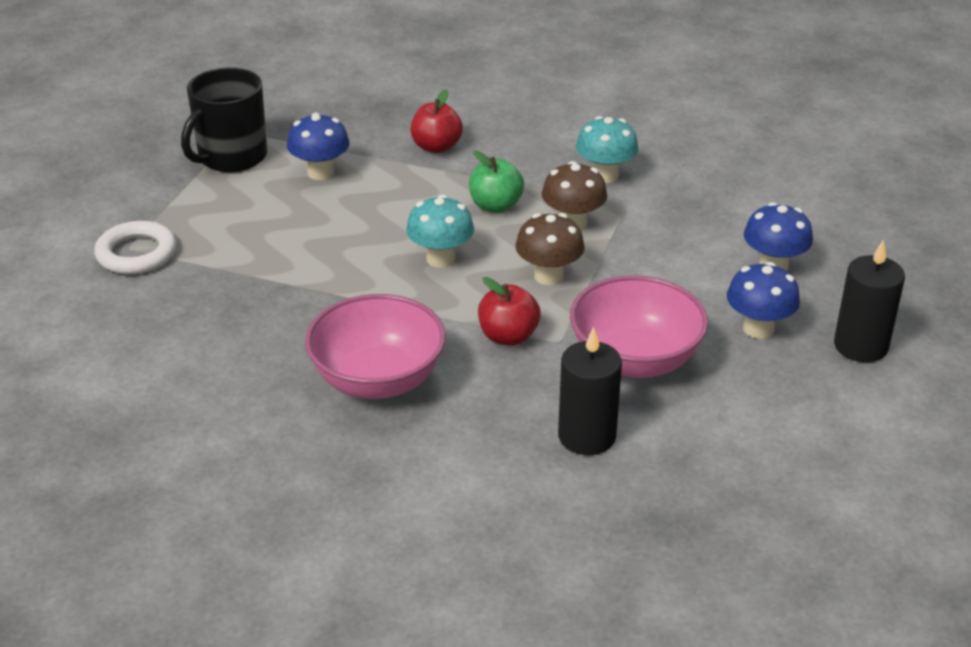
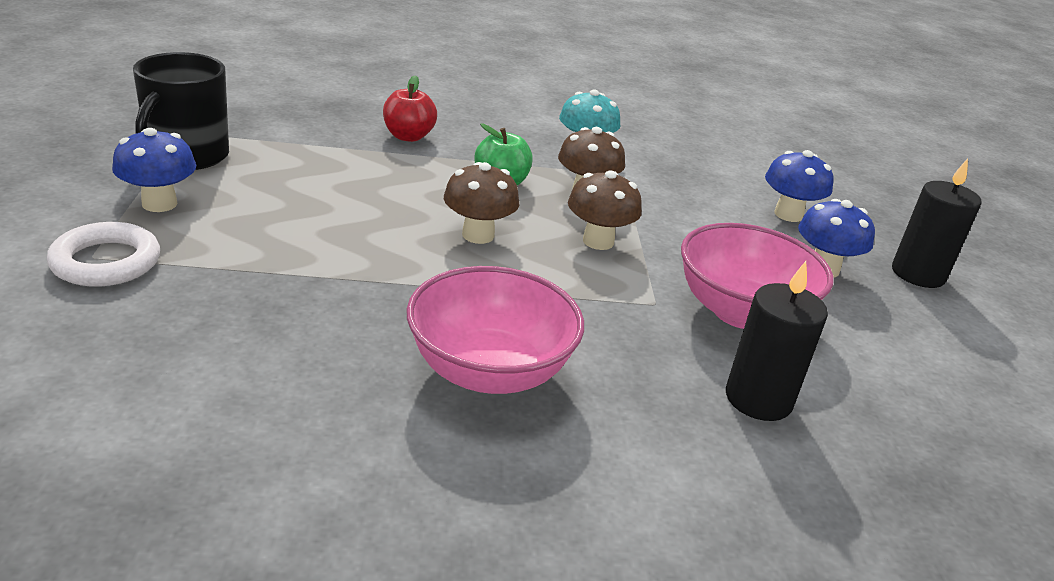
camera: 25 degrees left, 5 degrees down
blue mushroom [287,113,349,180] -> blue mushroom moved to [112,128,196,212]
turquoise mushroom [406,195,474,268] -> brown mushroom [444,162,519,244]
red apple [478,277,541,346] -> none

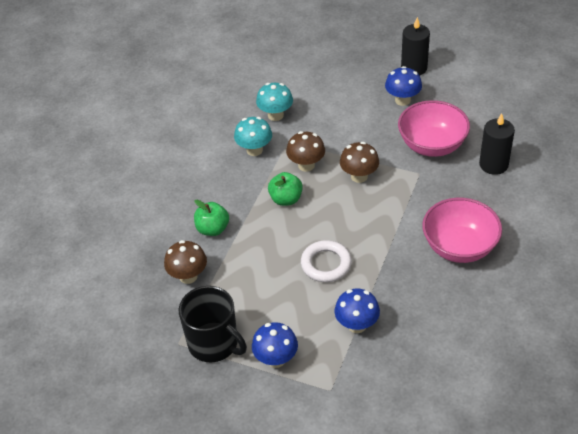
camera: 60 degrees left, 15 degrees up
white ring [47,222,160,286] -> white ring moved to [301,240,352,282]
red apple [383,75,437,142] -> green apple [194,200,229,236]
brown mushroom [444,162,519,244] -> brown mushroom moved to [164,240,207,284]
blue mushroom [765,150,834,222] -> blue mushroom moved to [334,288,380,333]
none -> turquoise mushroom [256,83,293,121]

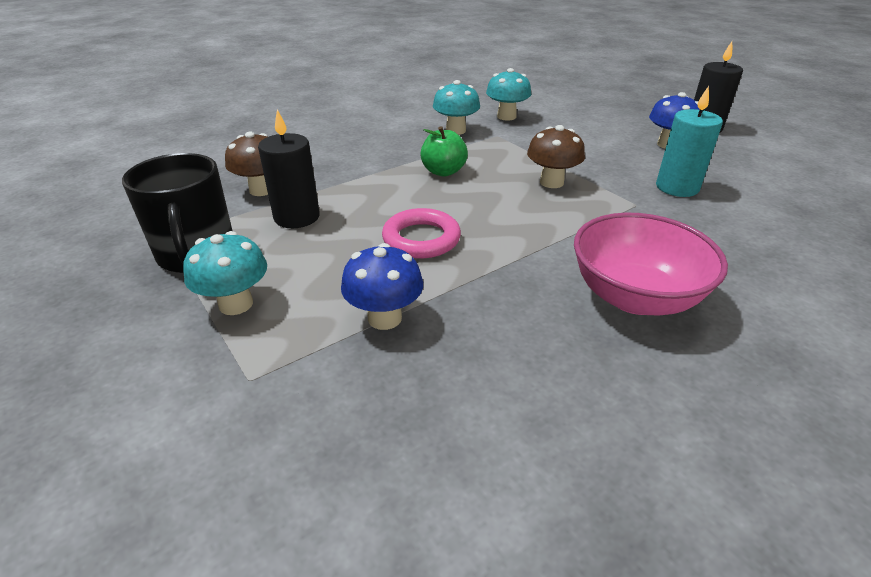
camera: 30 degrees right, 10 degrees down
green apple [194,200,229,236] -> none
blue mushroom [252,322,298,368] -> turquoise mushroom [183,231,267,315]
brown mushroom [286,131,325,172] -> none
white ring [301,240,352,282] -> pink ring [382,208,461,258]
pink bowl [398,100,470,157] -> turquoise candle [656,86,723,197]
black candle [479,113,515,175] -> black candle moved to [258,109,320,228]

